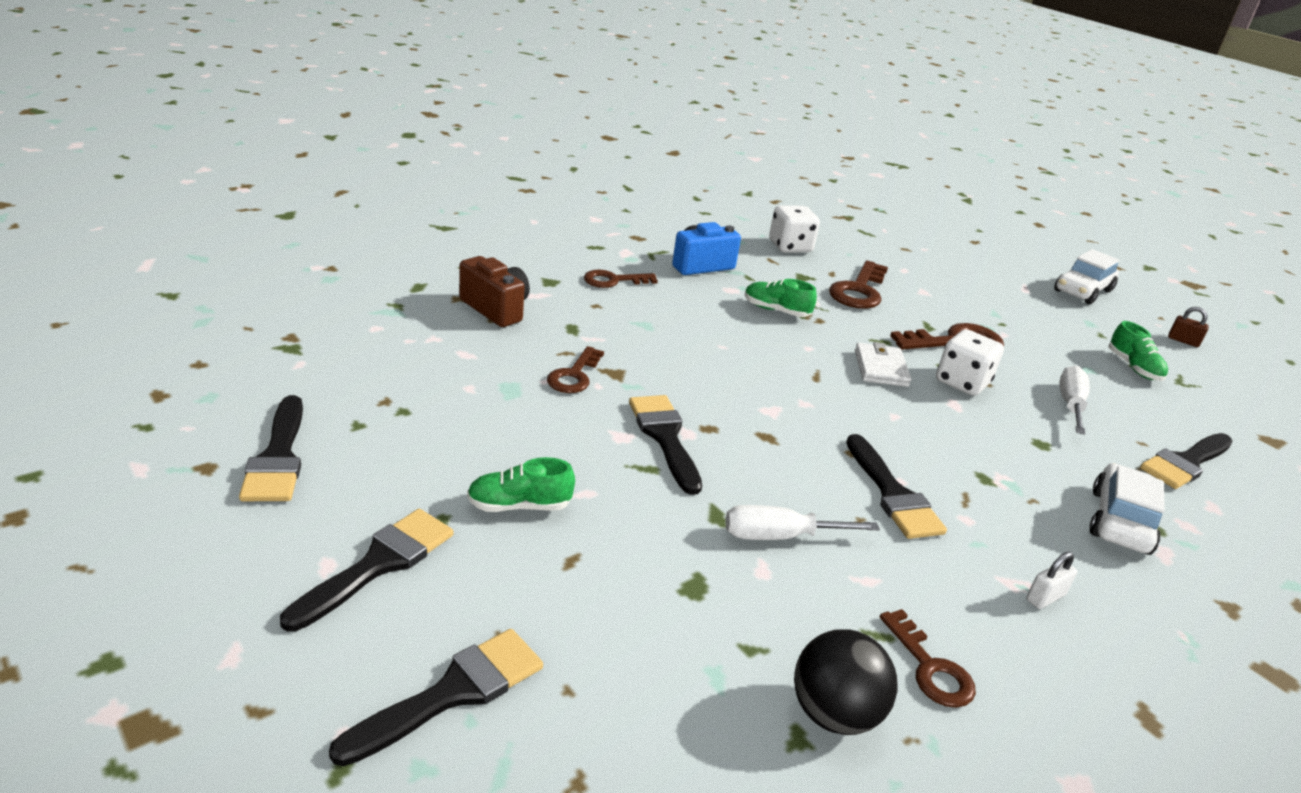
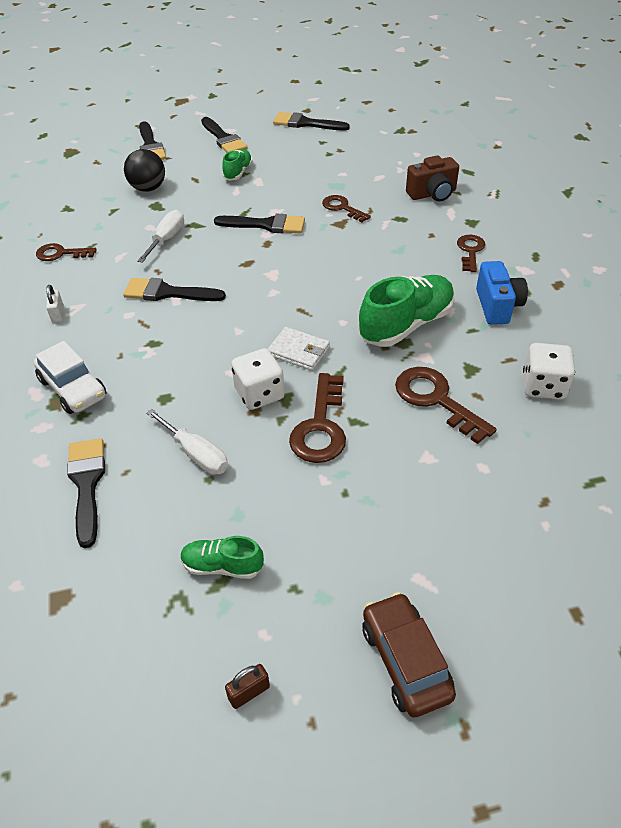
camera: 120 degrees right, 15 degrees up
green shoe [745,279,817,317] -> green shoe [359,275,455,347], size x1.86
black ball [794,630,897,735] -> black ball moved to [124,149,165,192]
white car [1054,249,1119,304] -> brown car [362,592,456,718]

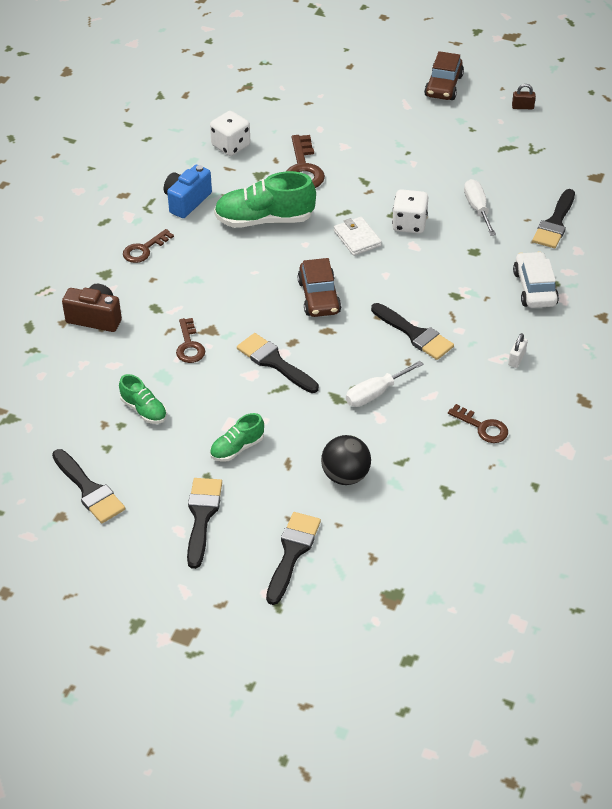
camera: 145 degrees left, 0 degrees up
green shoe [180,536,264,579] -> green shoe moved to [119,374,167,424]
brown key [289,373,346,463] -> none
none -> brown car [297,258,341,317]

